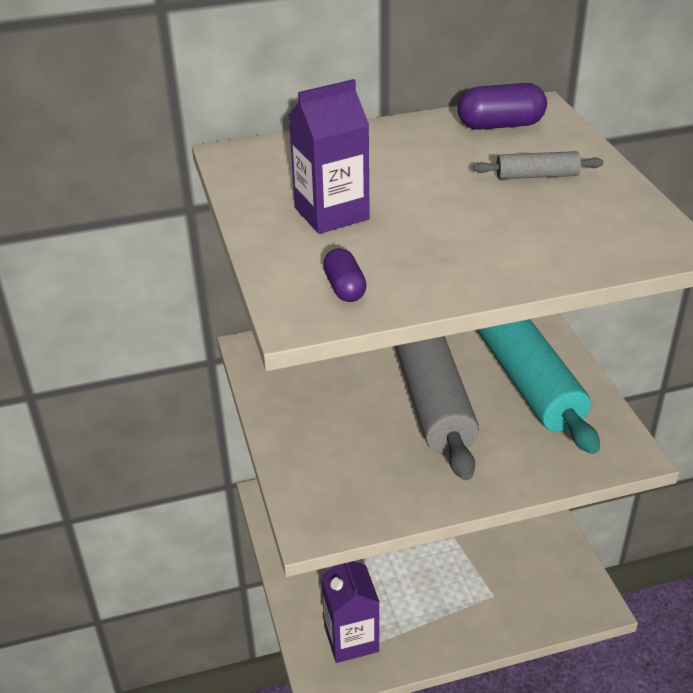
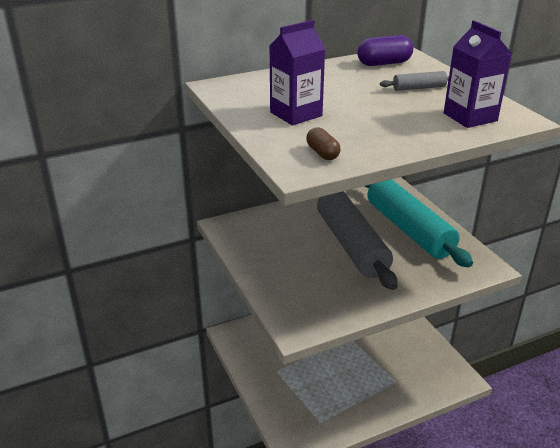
camera: 10 degrees left, 5 degrees down
purple carton [321,561,379,663] -> purple carton moved to [444,20,512,128]
purple capsule [323,248,367,302] -> brown capsule [306,127,340,160]

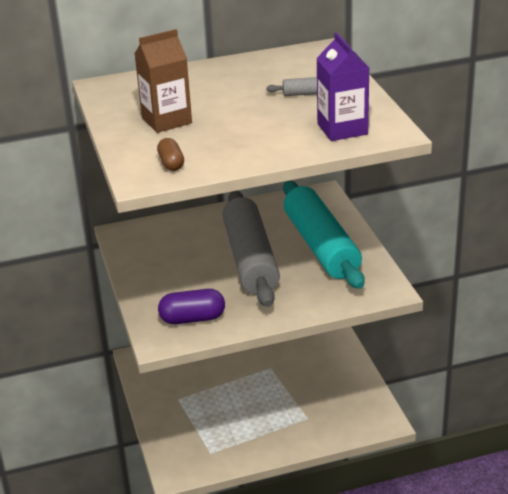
camera: 10 degrees right, 0 degrees up
purple carton [270,20,325,125] -> brown carton [134,29,192,133]
purple capsule [357,35,413,66] -> purple capsule moved to [158,289,225,324]

